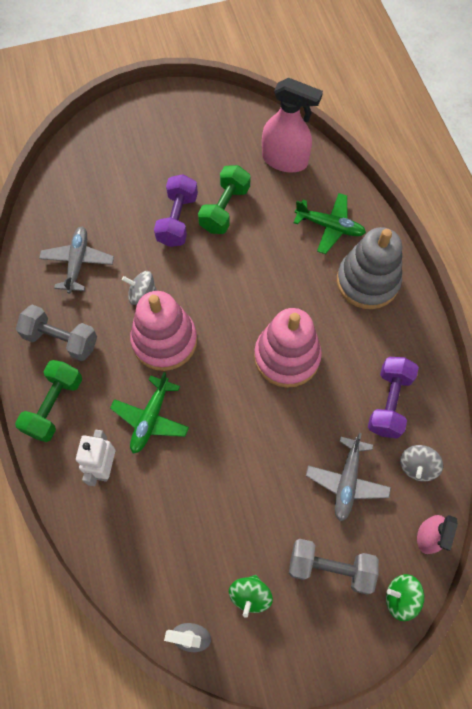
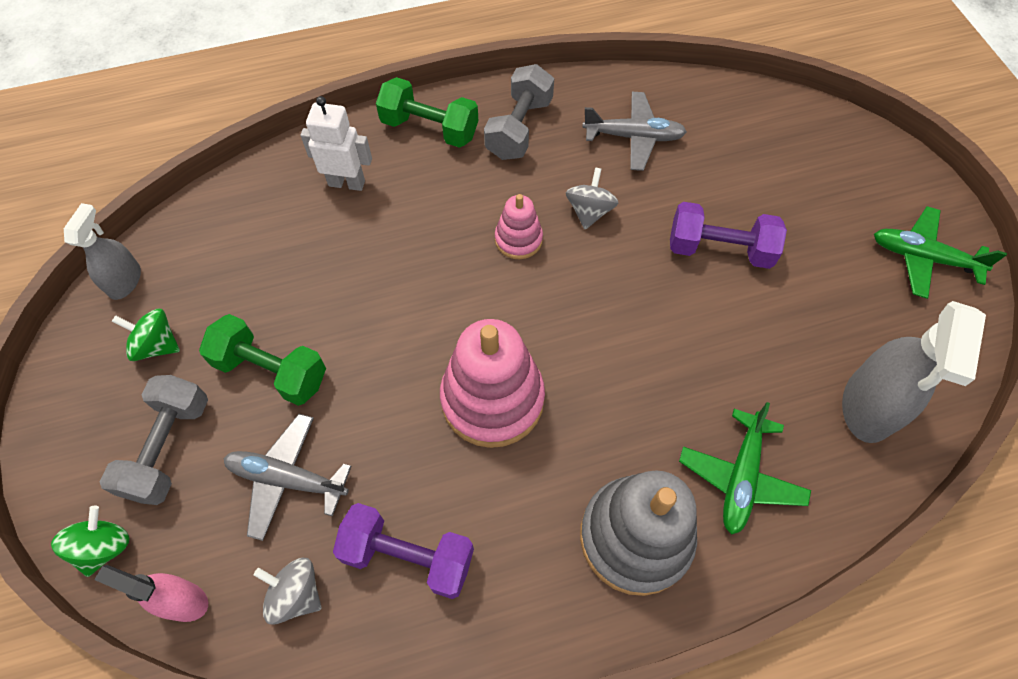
camera: 90 degrees right, 5 degrees down
green plane [110,372,189,454] -> green plane moved to [874,206,1007,299]
pink stacking toy [130,291,197,371] -> pink stacking toy [495,194,543,259], size x0.52
green dumbbell [198,165,251,234] -> green dumbbell moved to [199,314,326,406]
pink spray bottle [262,78,323,172] -> grey spray bottle [842,301,986,443]

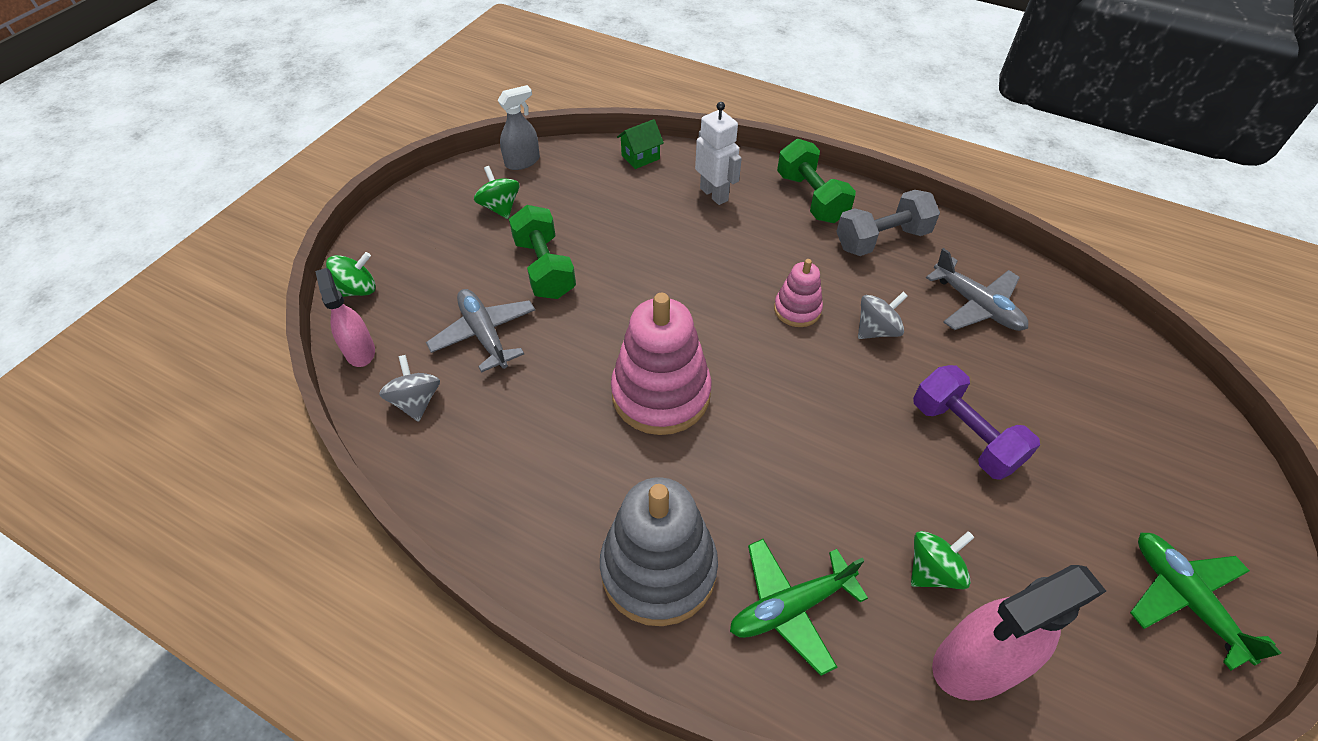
camera: 45 degrees right, 10 degrees down
grey dumbbell [100,375,208,505] -> none
purple dumbbell [333,503,474,599] -> none
grey spray bottle [842,301,986,443] -> pink spray bottle [932,565,1106,701]
none -> green house [617,119,664,169]
none -> green spinning top [911,531,975,589]

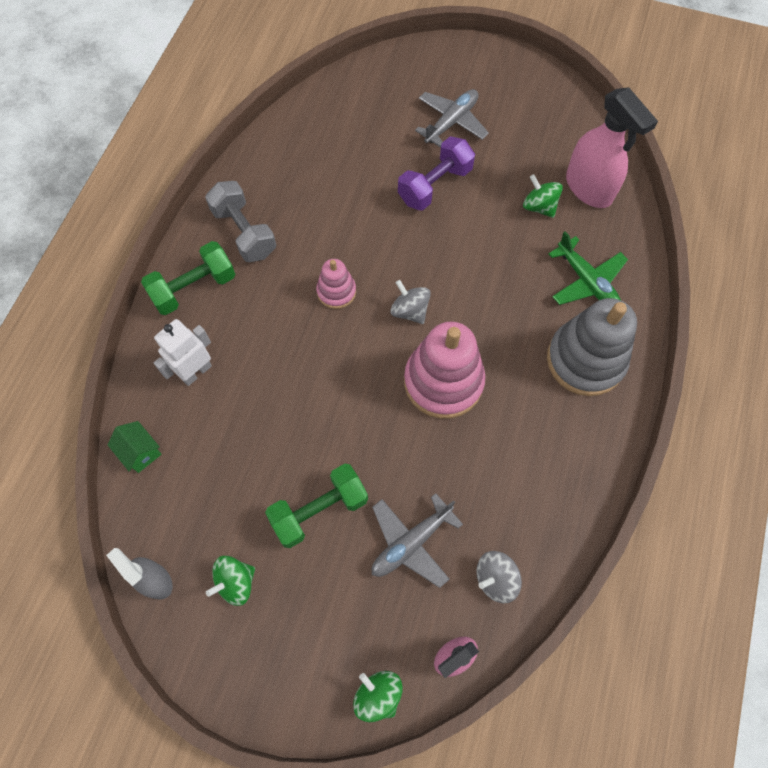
camera: 100 degrees left, 15 degrees up
grey spinning top [858,292,908,339] -> grey spinning top moved to [390,280,431,324]
grey plane [926,248,1028,331] -> grey plane moved to [415,89,489,148]
green plane [1130,532,1281,671] -> none

